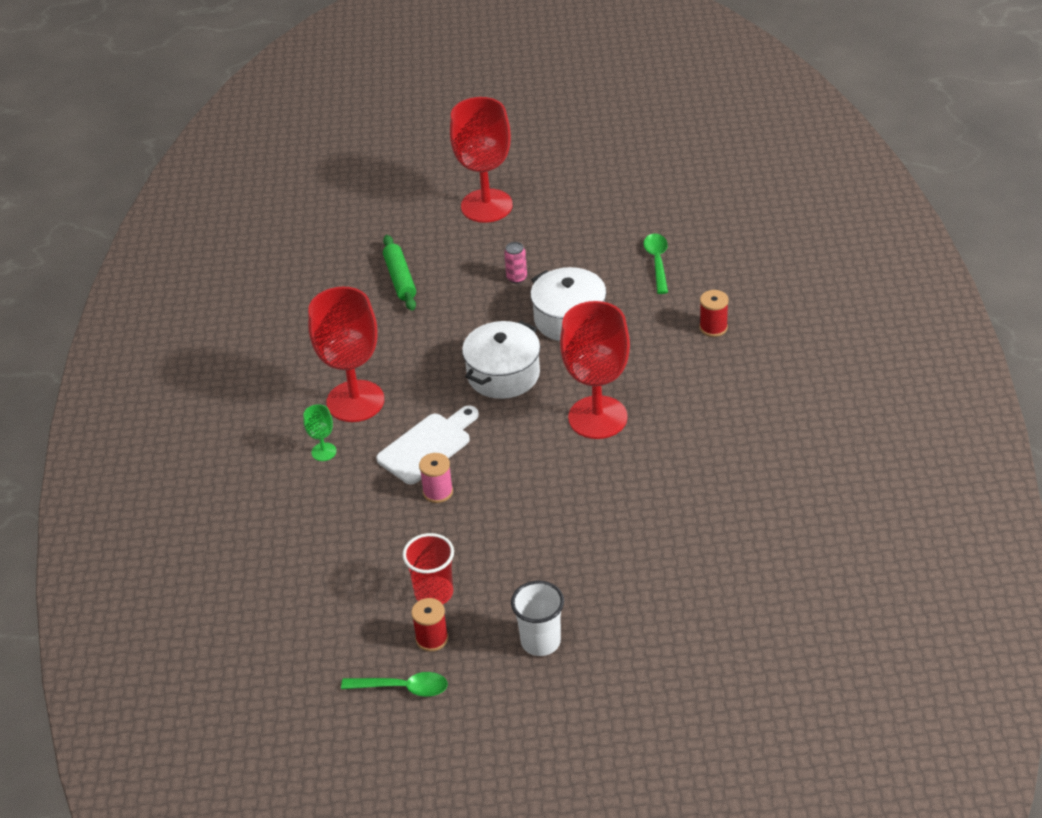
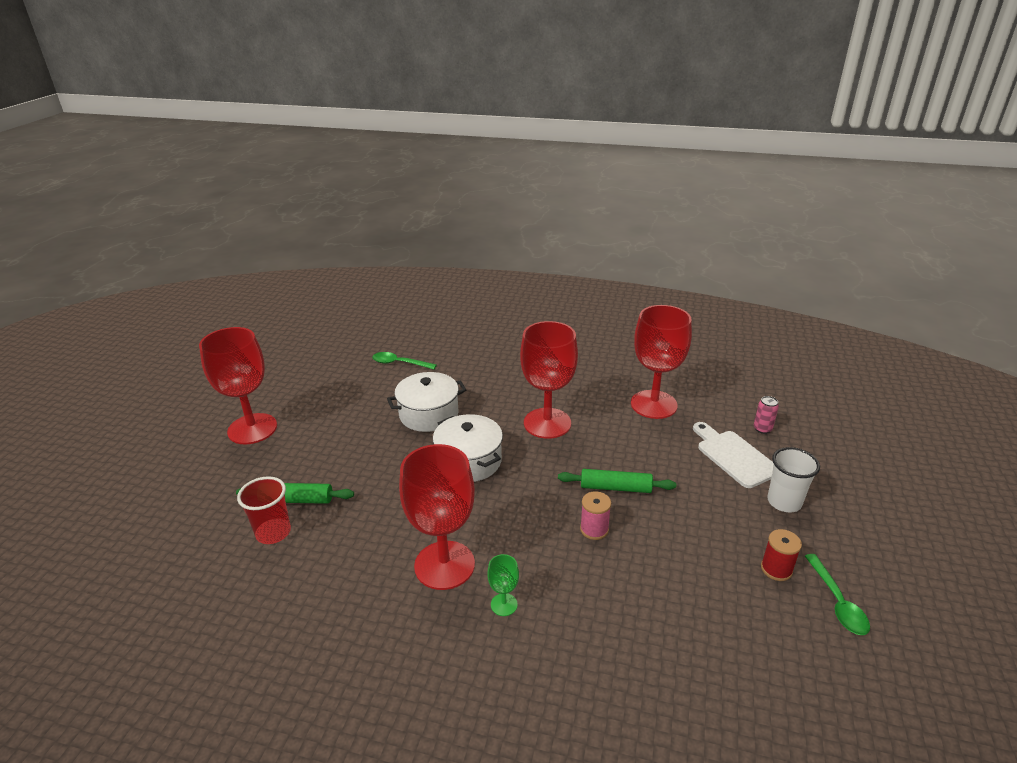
camera: 75 degrees left, 10 degrees down
green spoon [341,672,448,697] -> green spoon turned 150 degrees clockwise [805,554,870,635]
white cutting board [376,405,479,484] -> white cutting board moved to [693,422,773,488]
red cup [403,533,454,604] -> red cup moved to [237,476,291,544]
pink can [504,242,527,284] -> pink can moved to [754,396,779,434]
red spool [700,290,728,337] -> none
none -> green rolling pin [558,469,676,493]
none -> red goblet [631,305,692,419]

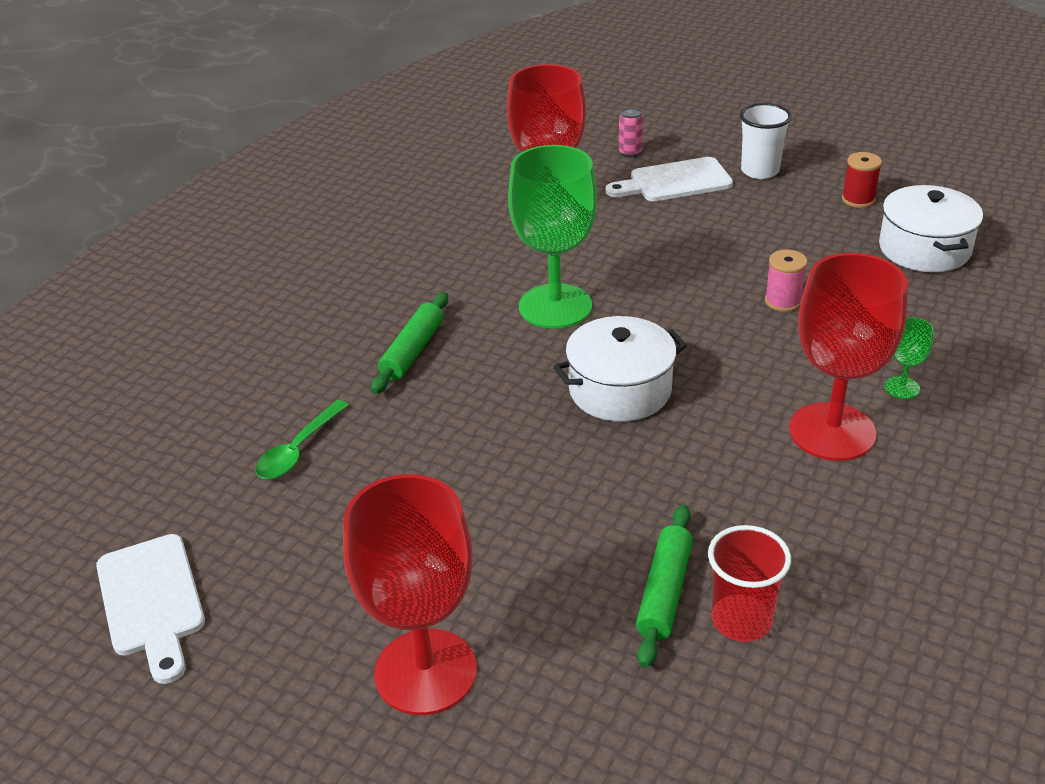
camera: 75 degrees left, 5 degrees up
white pot [387,372,466,432] -> white pot moved to [879,185,983,272]
red goblet [520,321,578,439] -> green goblet [508,145,597,329]
green rolling pin [558,469,676,493] -> green rolling pin moved to [371,292,448,394]
green spoon [805,554,870,635] -> none
none -> white cutting board [96,534,205,684]

